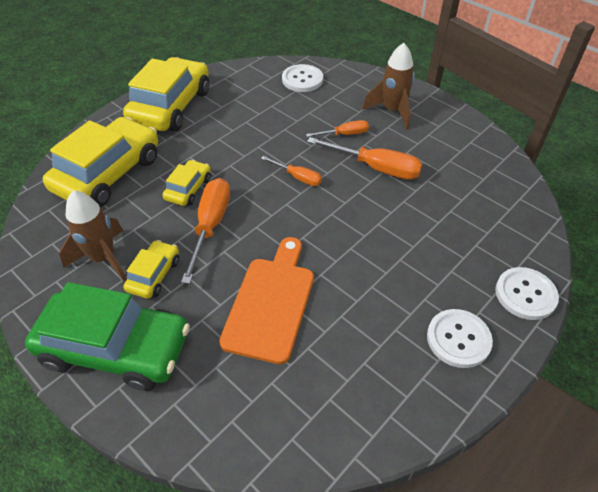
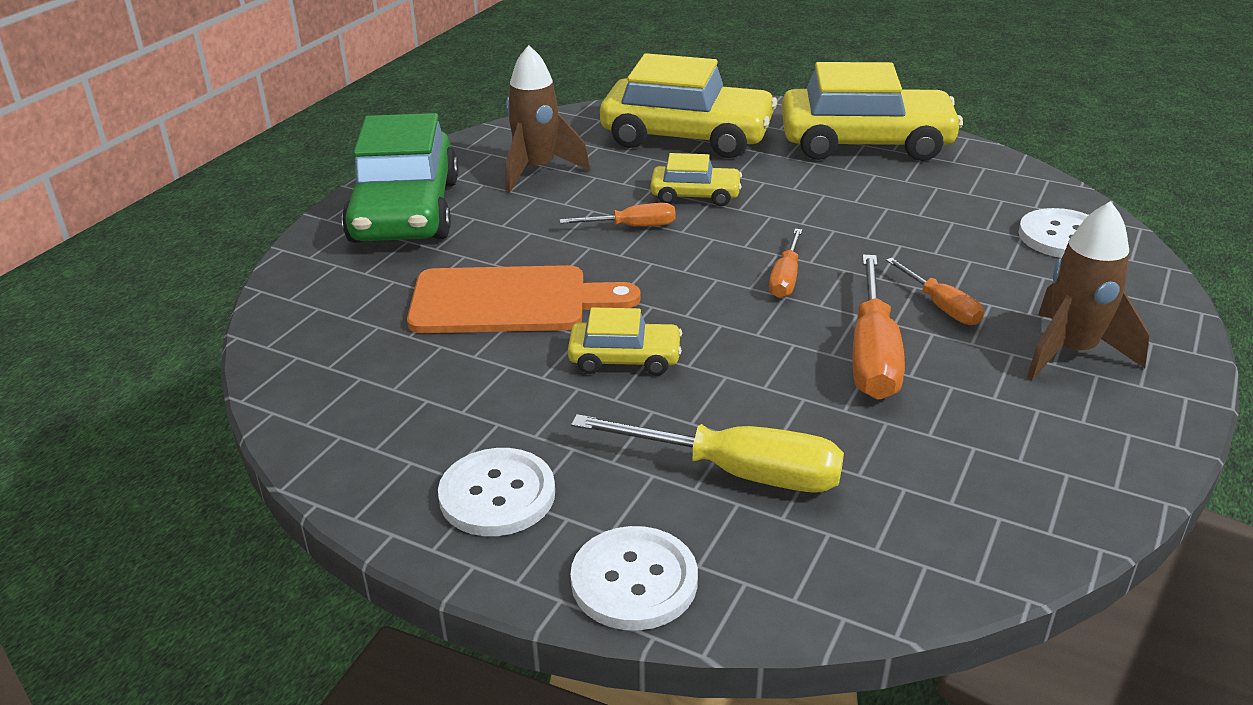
camera: 75 degrees right, 15 degrees down
yellow car [123,240,179,299] -> yellow car moved to [568,307,682,376]
orange screwdriver [181,178,230,284] -> orange screwdriver [560,203,676,227], size x0.57
none -> yellow screwdriver [571,414,844,492]

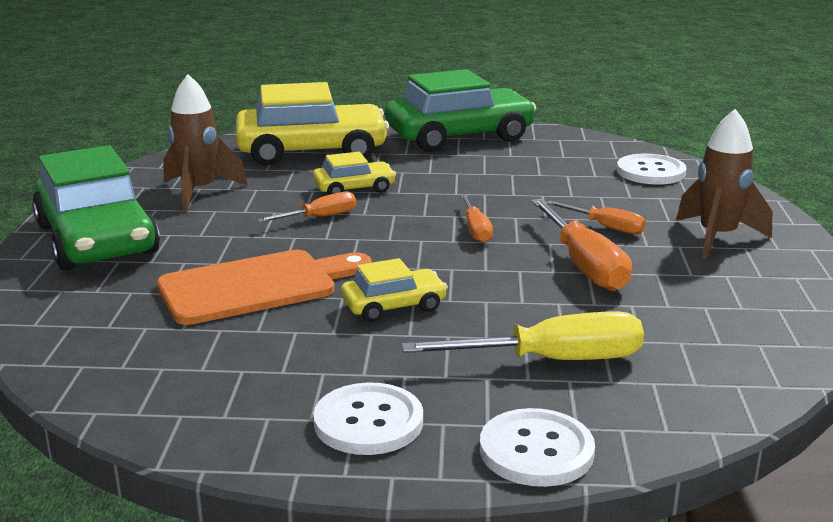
camera: 25 degrees left, 10 degrees down
yellow car [782,62,963,161] -> green car [385,69,536,152]

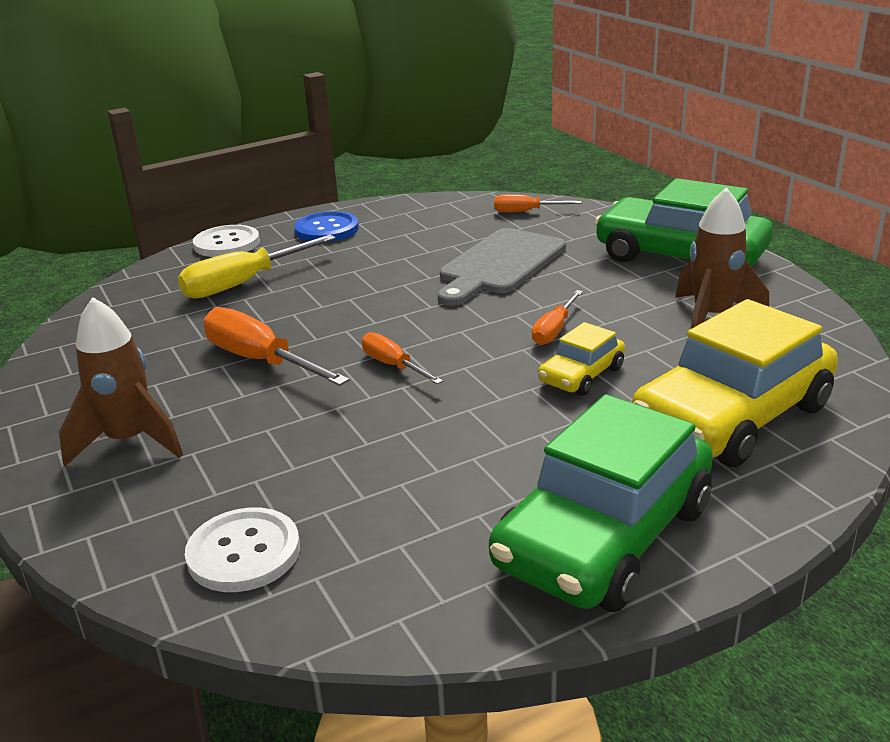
camera: 150 degrees right, 5 degrees up
orange cutting board [157,250,372,325] -> grey cutting board [438,228,566,306]
white button [313,383,423,455] -> blue button [294,211,359,242]
yellow car [341,258,448,322] -> none
orange screwdriver [546,201,646,234] -> orange screwdriver moved to [494,194,581,212]

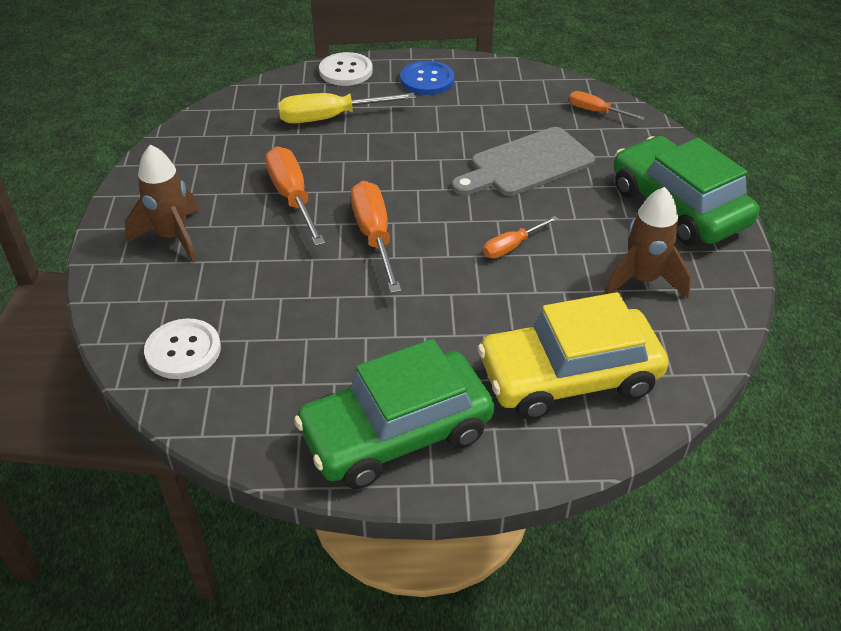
camera: 25 degrees right, 15 degrees up
orange screwdriver [362,332,443,384] -> orange screwdriver [351,181,401,293], size x1.74
yellow car [538,322,625,396] -> none

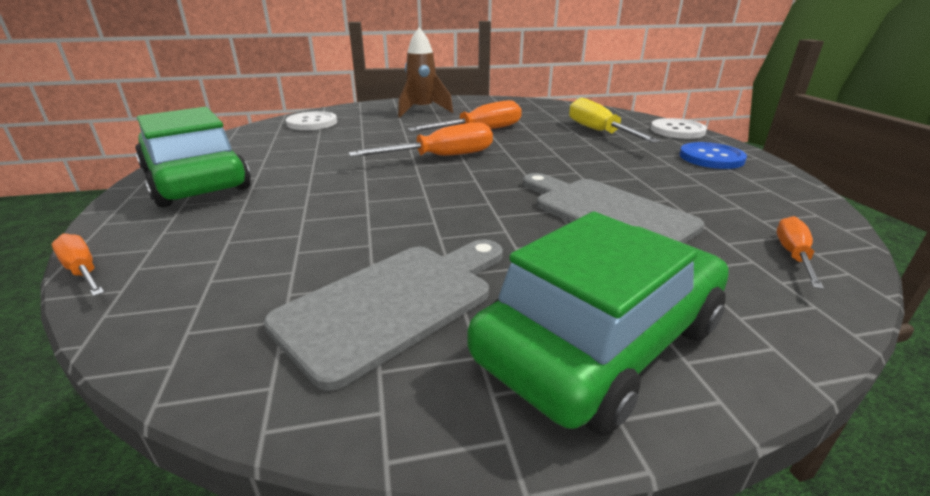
camera: 80 degrees right, 15 degrees down
yellow car [477,292,668,420] -> none
orange screwdriver [483,216,558,258] -> orange screwdriver moved to [52,234,105,297]
brown rocket [604,187,691,298] -> grey cutting board [264,239,503,391]

